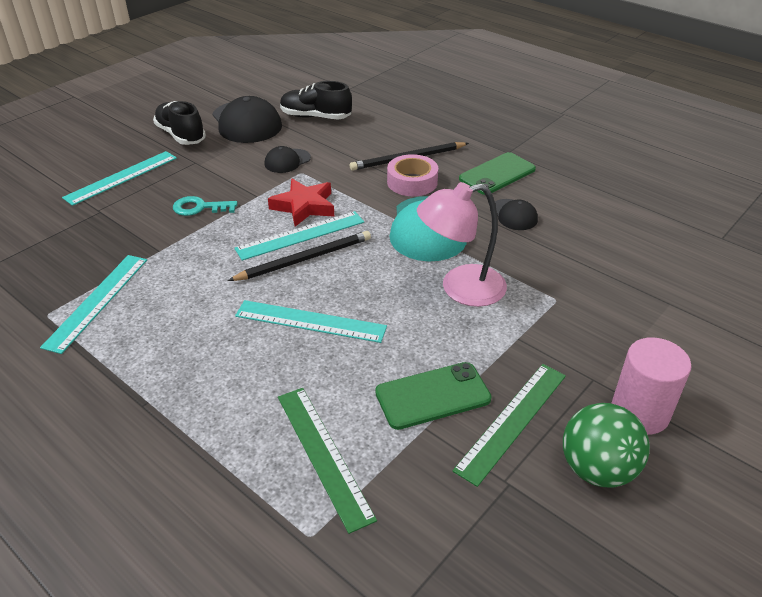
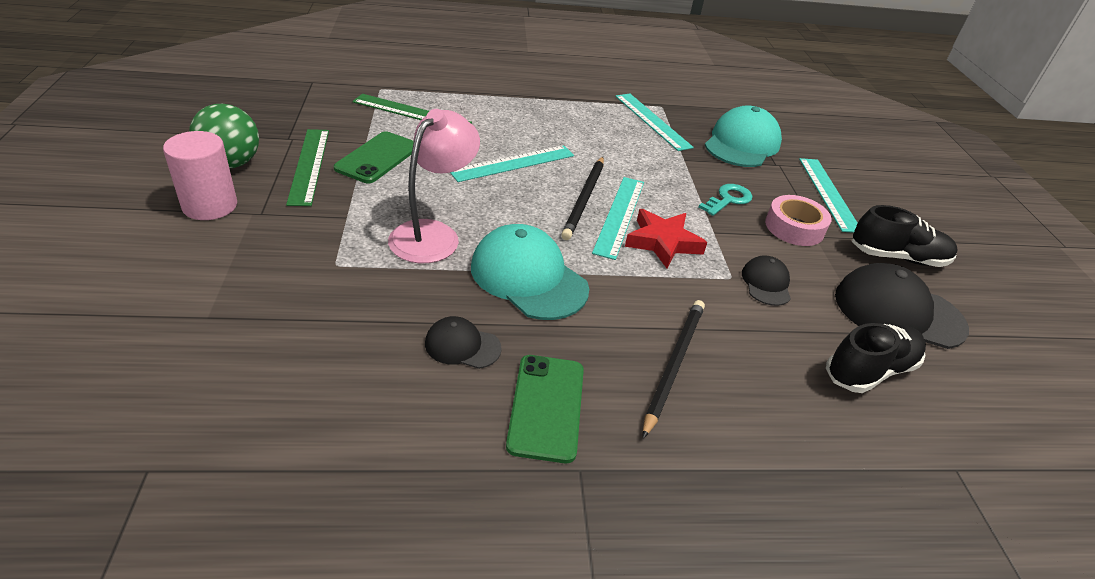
camera: 130 degrees right, 0 degrees up
pink tape [387,154,438,196] -> pink tape moved to [765,195,831,246]
none -> turquoise cap [705,105,782,167]

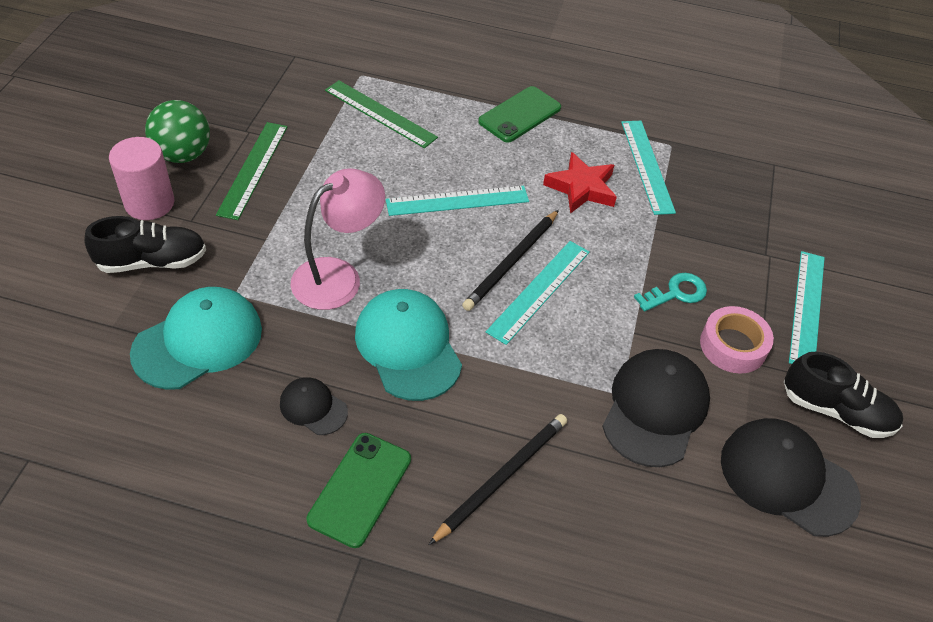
camera: 20 degrees right, 10 degrees up
green phone [334,131,414,183] -> green phone moved to [478,86,561,143]
red star [625,209,707,268] -> red star moved to [543,152,617,214]
turquoise cap [705,105,782,167] -> turquoise cap moved to [130,287,262,390]
black cap [742,255,791,306] -> black cap [602,349,710,467], size x1.91
black shoe [826,323,926,393] -> black shoe moved to [84,216,206,273]

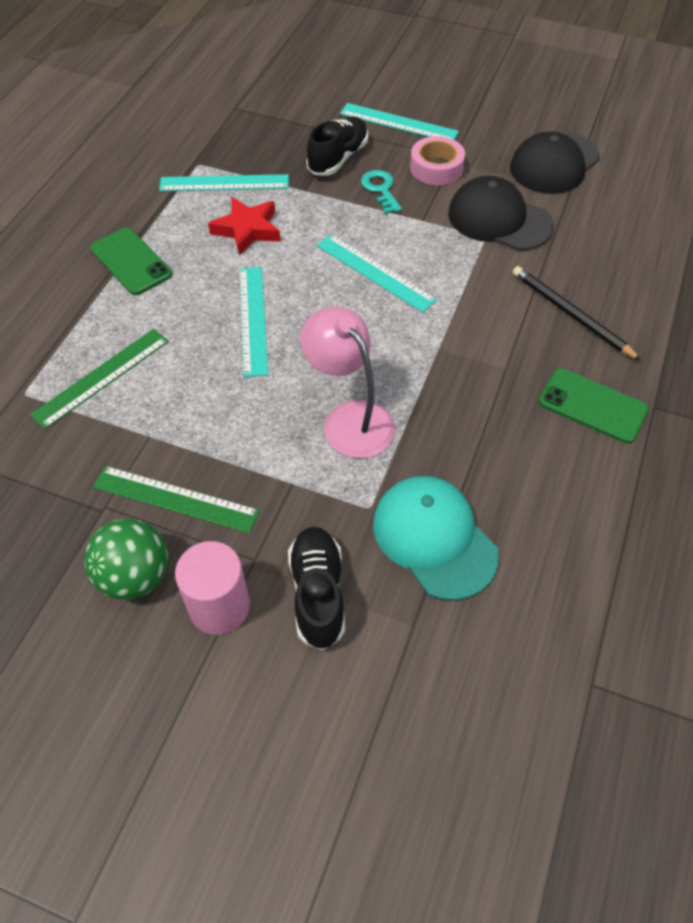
camera: 80 degrees left, 5 degrees up
black cap [280,377,348,435] -> none
turquoise cap [355,289,462,401] -> none
black pencil [462,210,559,311] -> none
black shoe [784,352,903,438] -> black shoe moved to [306,116,368,176]

